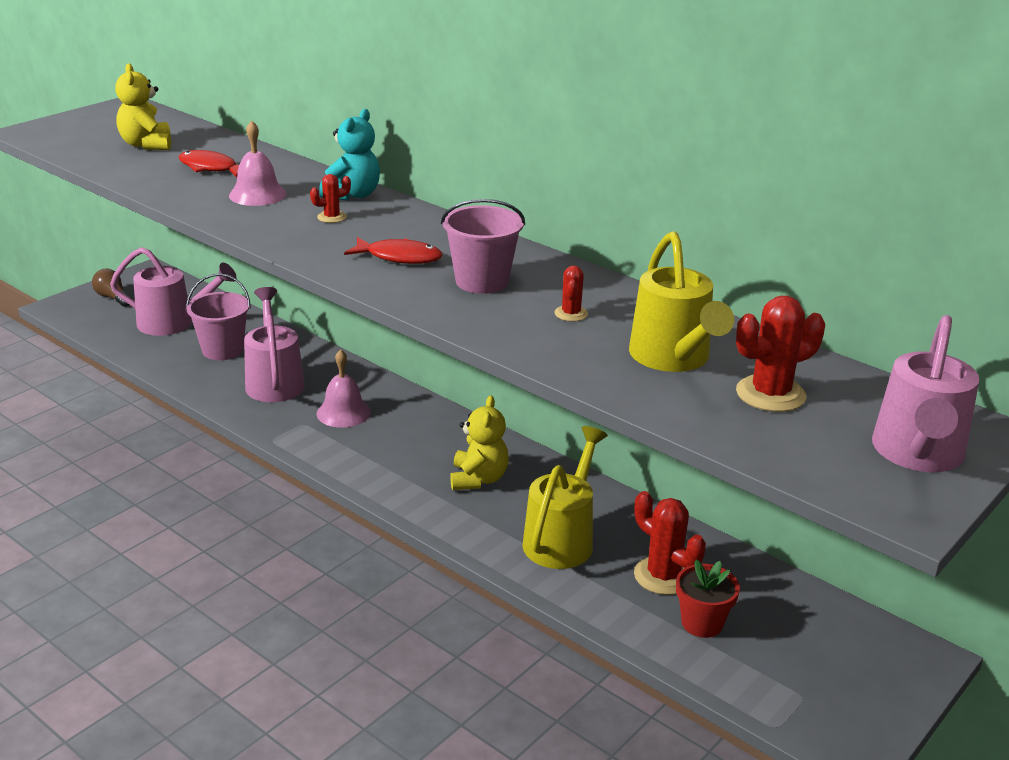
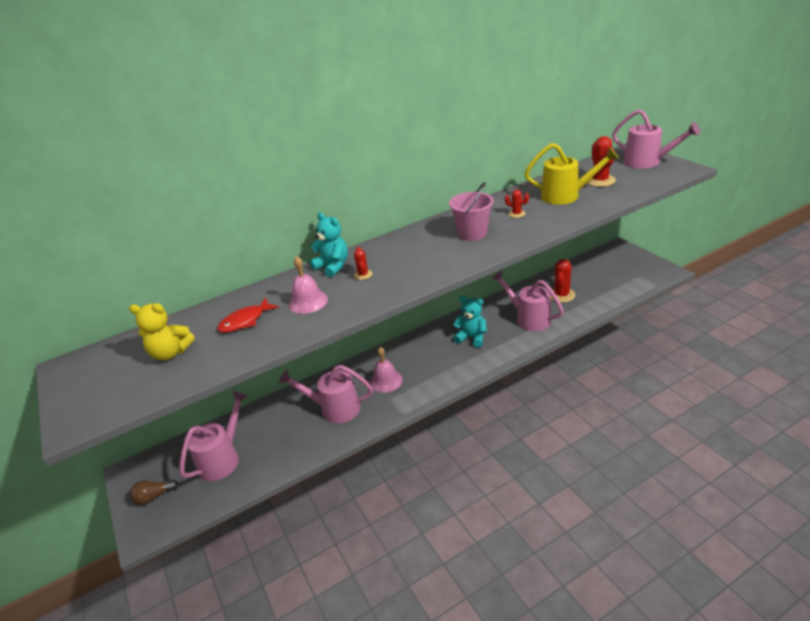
camera: 65 degrees left, 5 degrees up
pink bucket [186,273,251,360] -> none
red fish [344,237,442,264] -> none
yellow teddy bear [450,395,509,490] -> turquoise teddy bear [453,296,487,347]
yellow watering can [522,426,608,569] -> pink watering can [491,270,564,331]
red cactus [634,491,706,595] -> red cactus turned 45 degrees counterclockwise [550,259,575,303]
red flower pot [676,559,740,638] -> none

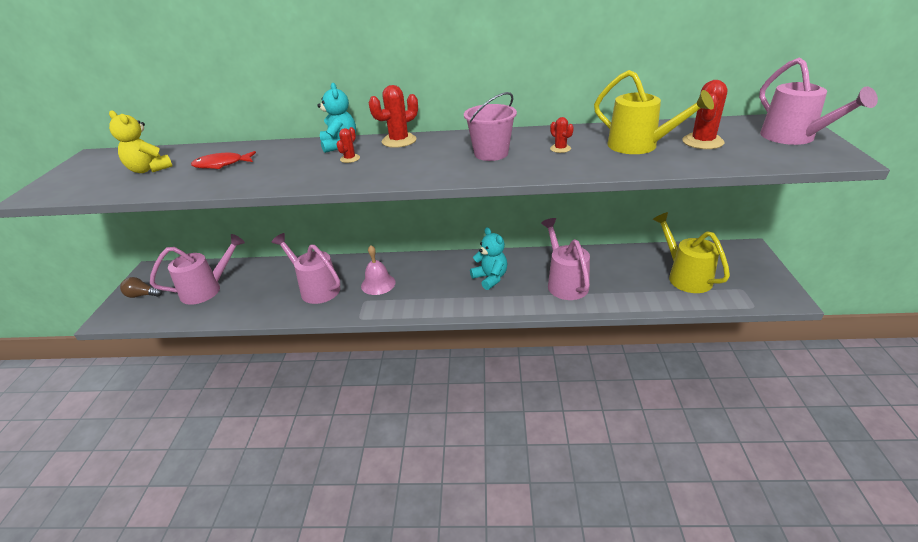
camera: 30 degrees right, 0 degrees up
pink bell [289,256,328,314] -> none
red cactus [550,259,575,303] -> red cactus moved to [369,85,418,148]
none -> yellow watering can [653,212,730,293]

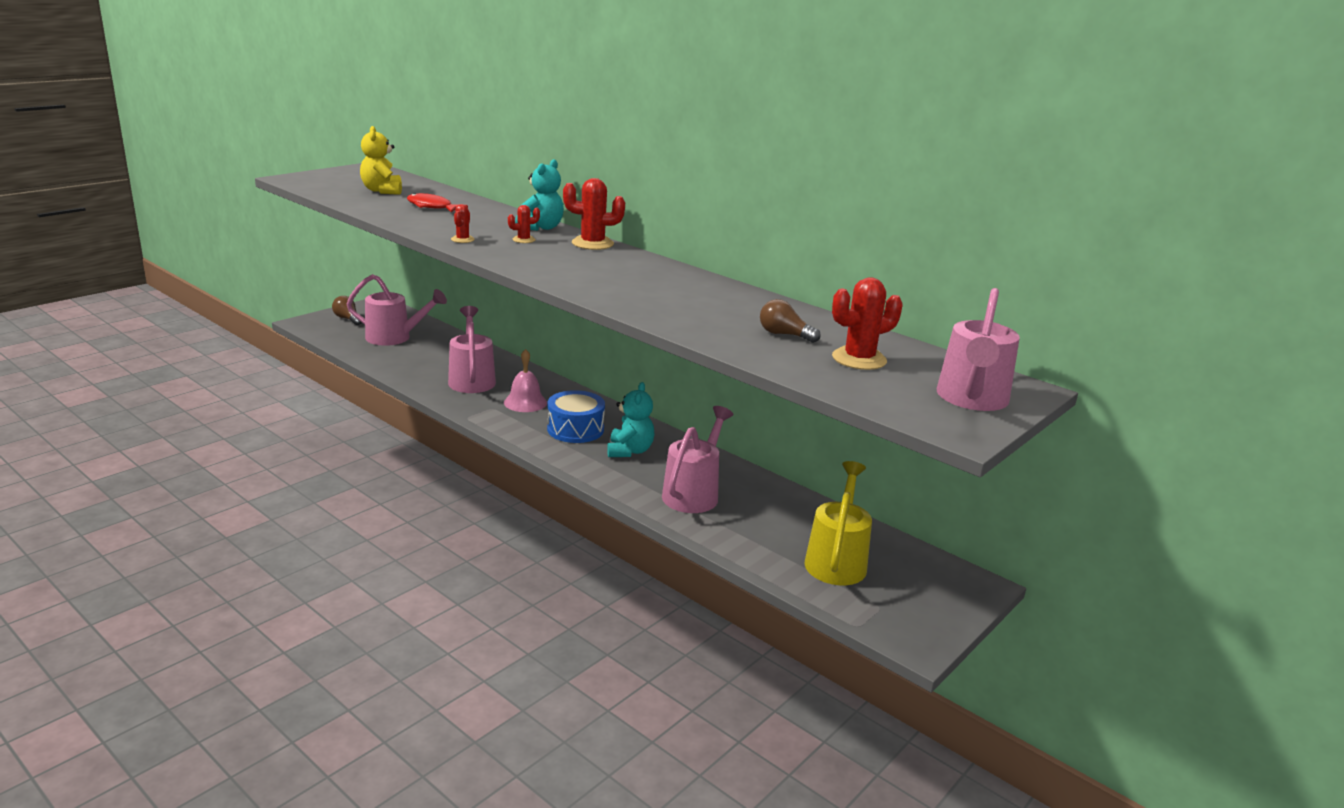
camera: 35 degrees right, 10 degrees down
pink bucket [464,92,517,161] -> none
red cactus [550,117,574,153] -> red cactus moved to [451,204,475,243]
yellow watering can [594,70,714,154] -> brown light bulb [760,299,821,343]
none -> blue drum [547,390,605,443]

